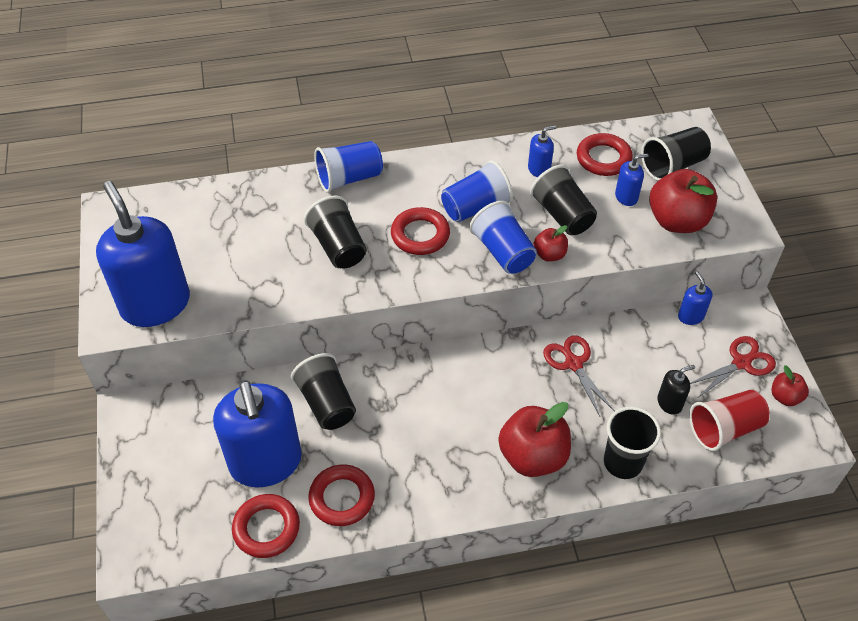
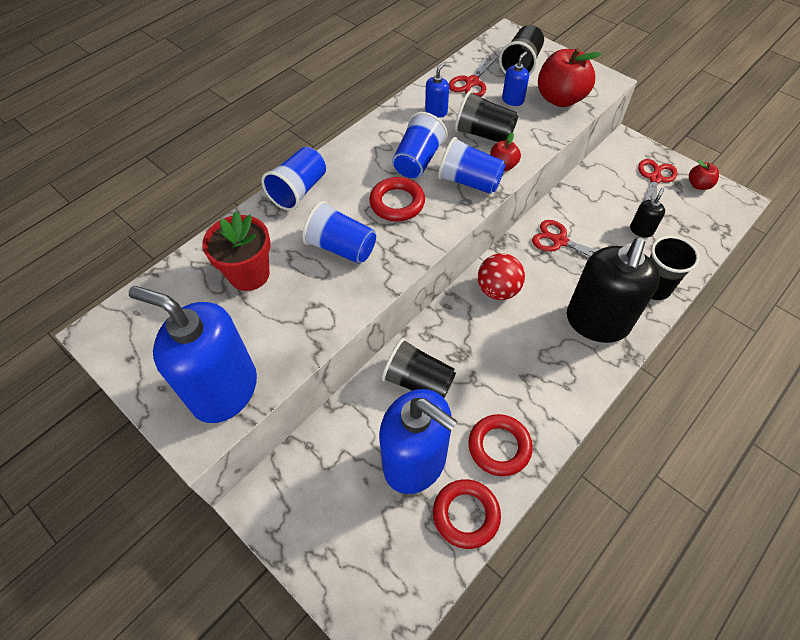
camera: 35 degrees left, 5 degrees up
black cup [304,196,367,269] -> blue cup [302,201,376,264]
red apple [498,402,571,477] -> black soap dispenser [567,238,660,343]
red ring [577,133,633,176] -> red scissors [449,53,499,97]
blue soap dispenser [678,271,712,325] -> none
red cup [689,390,770,451] -> none
none -> red flower pot [202,211,270,291]
none -> red ball [478,253,525,300]

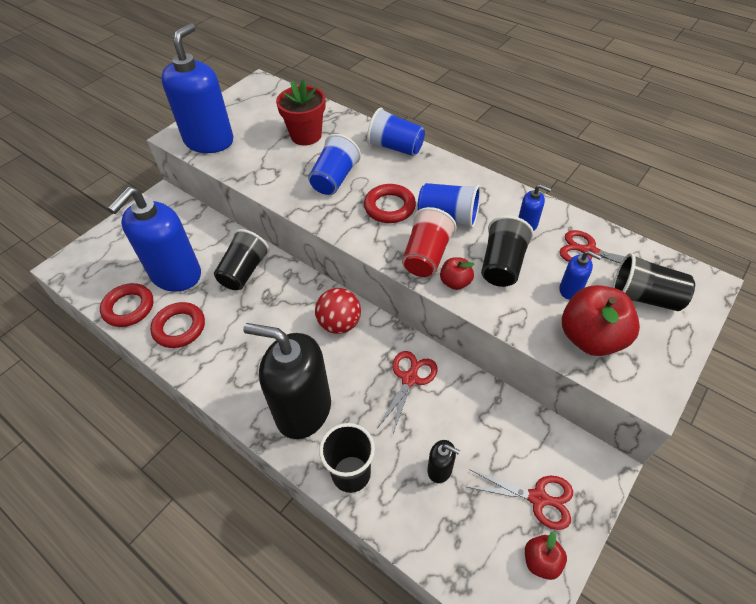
camera: 85 degrees right, 5 degrees down
blue cup [438,137,506,194] -> red cup [402,207,457,277]

